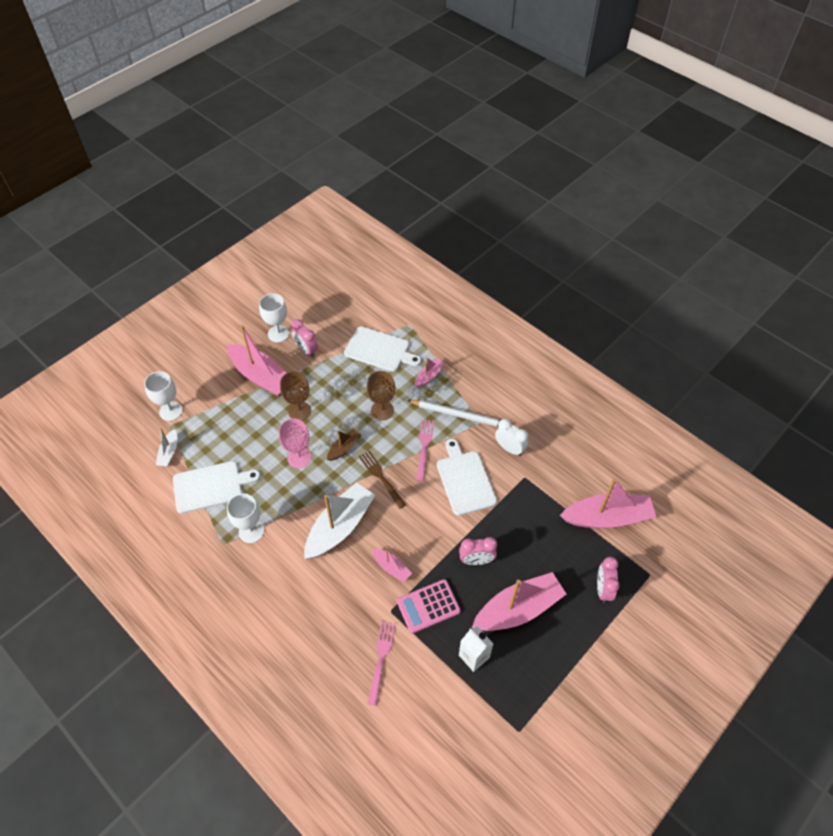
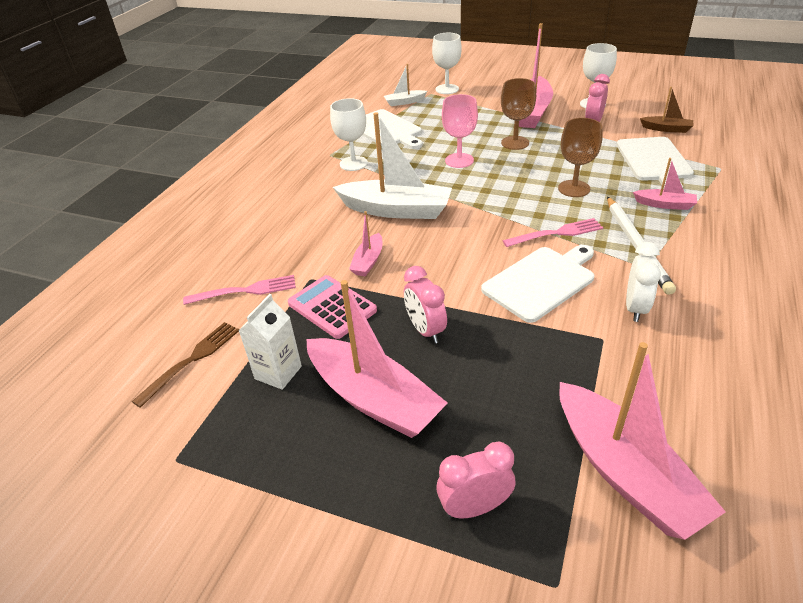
camera: 70 degrees right, 15 degrees down
brown boat [327,429,362,461] -> brown boat moved to [640,87,693,133]
brown fork [359,450,406,509] -> brown fork moved to [132,322,239,408]

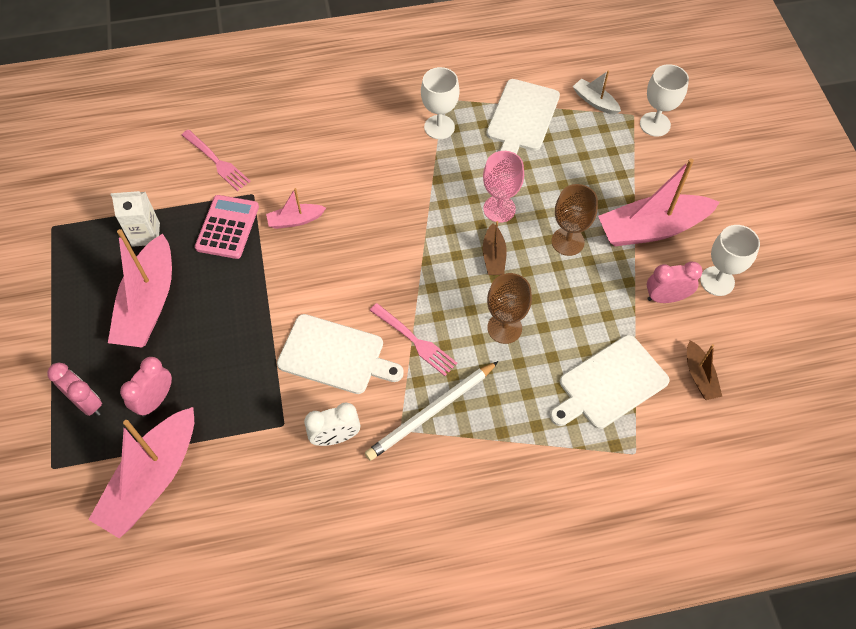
camera: 55 degrees right, 20 degrees up
brown fork [132,322,239,408] -> none
white boat [333,112,452,219] -> none
pink clock [404,266,447,343] -> pink clock moved to [120,357,172,417]
pink boat [633,158,697,210] -> none
none -> brown boat [483,221,507,275]

